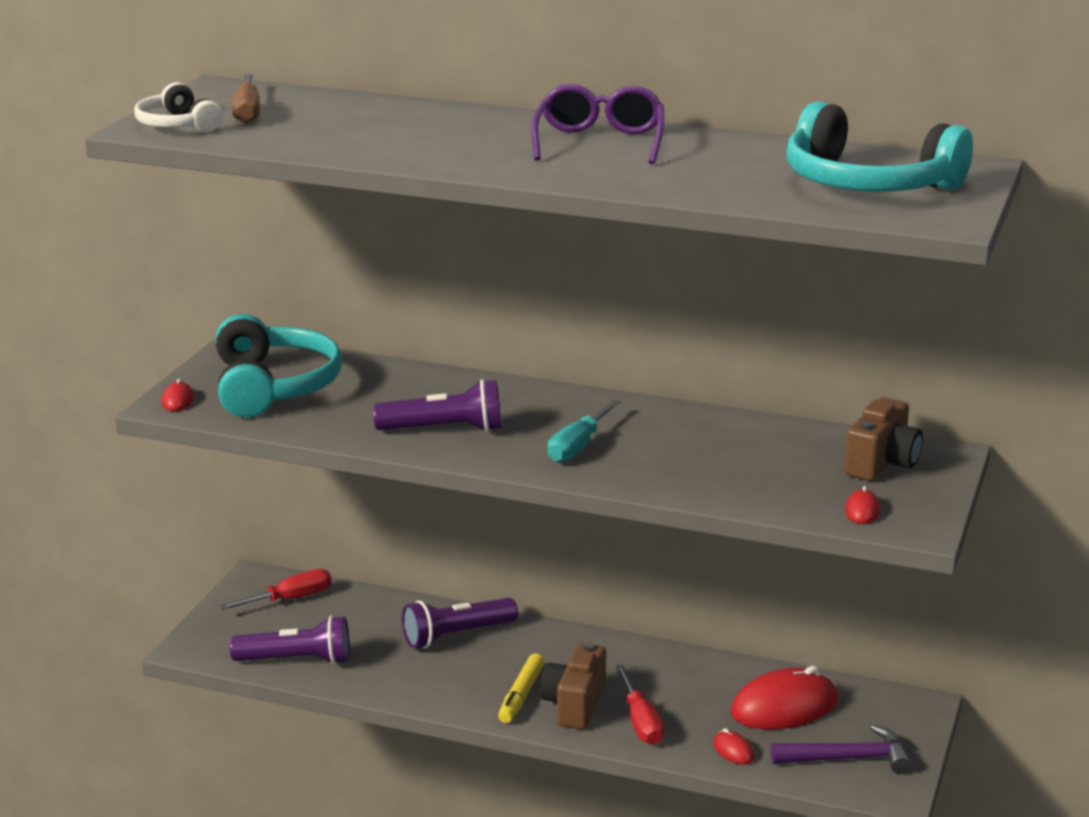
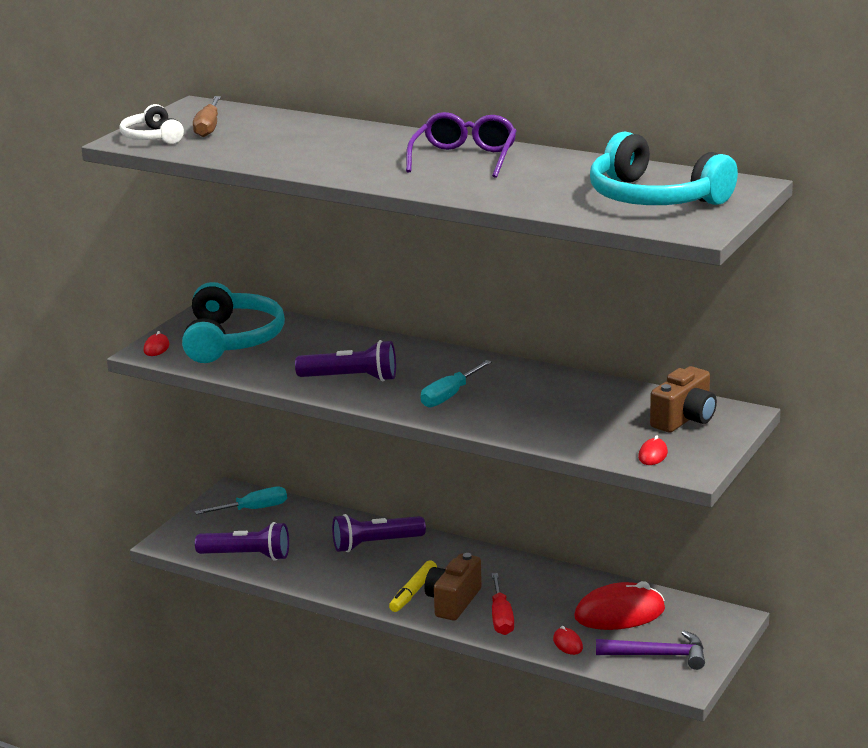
camera: 10 degrees right, 0 degrees up
red screwdriver [218,569,332,610] -> turquoise screwdriver [195,487,287,515]

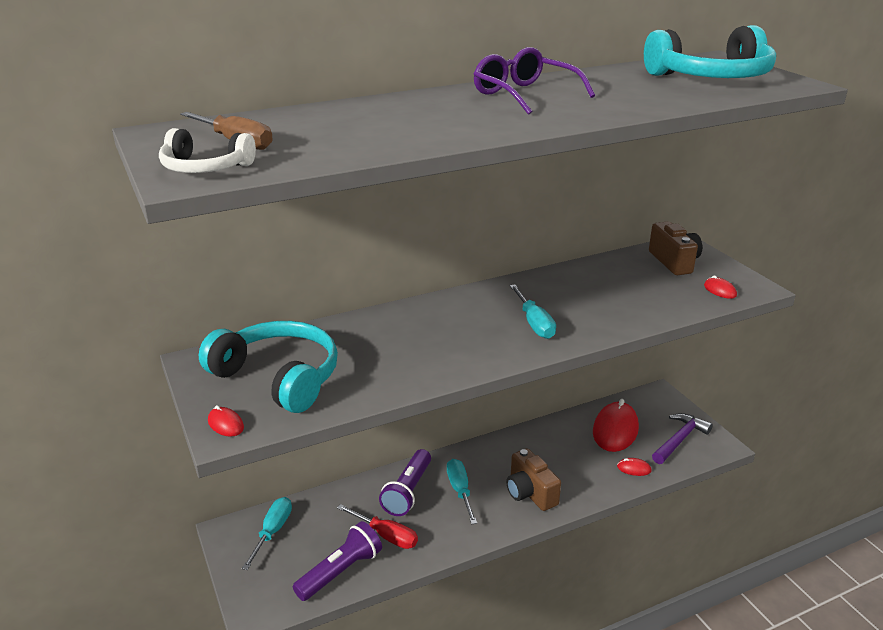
camera: 55 degrees left, 5 degrees up
purple flashlight [295,340,396,381] -> none
yellow marker [389,560,437,612] -> none
red screwdriver [492,573,514,635] -> red screwdriver moved to [337,504,418,549]
none -> turquoise screwdriver [447,459,477,524]

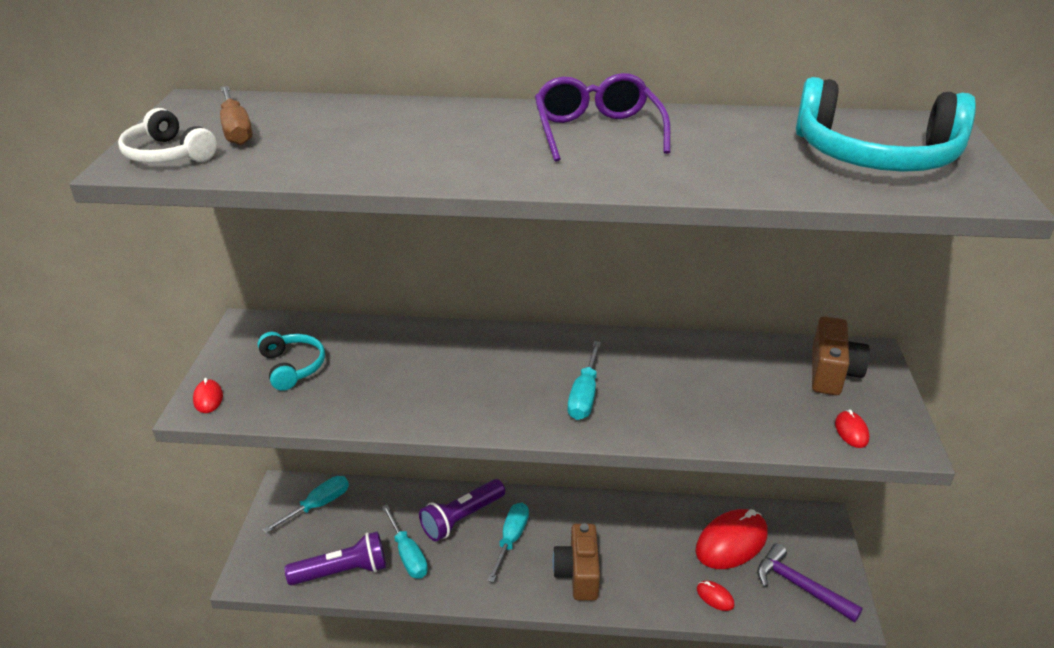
camera: 30 degrees right, 5 degrees up
turquoise headphones [199,321,338,413] -> turquoise headphones [258,332,325,391], size x0.55
red screwdriver [337,504,418,549] -> turquoise screwdriver [382,505,428,579]
purple hammer [652,413,713,464] -> purple hammer turned 120 degrees counterclockwise [757,543,863,622]

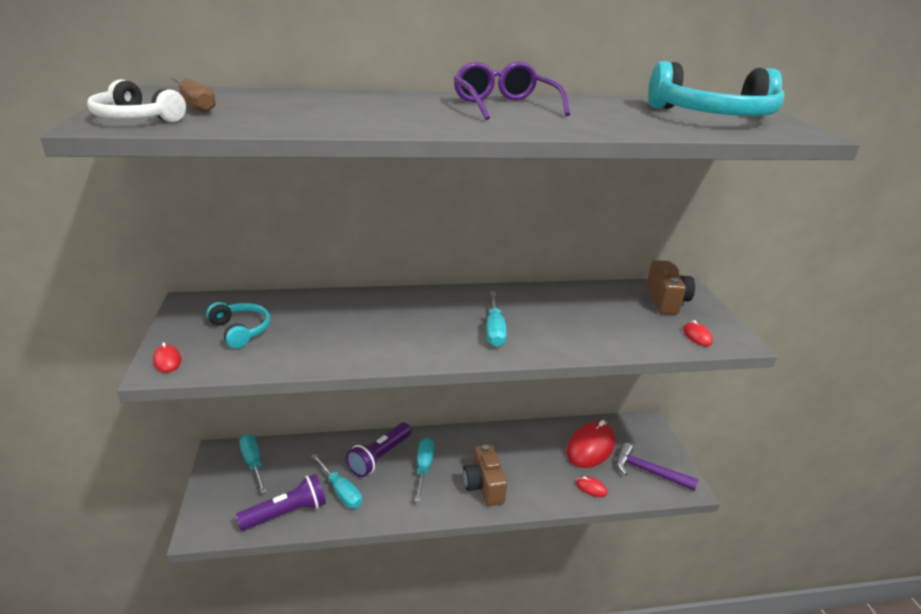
camera: 15 degrees left, 5 degrees down
turquoise screwdriver [263,476,349,533] -> turquoise screwdriver turned 60 degrees counterclockwise [239,434,267,493]

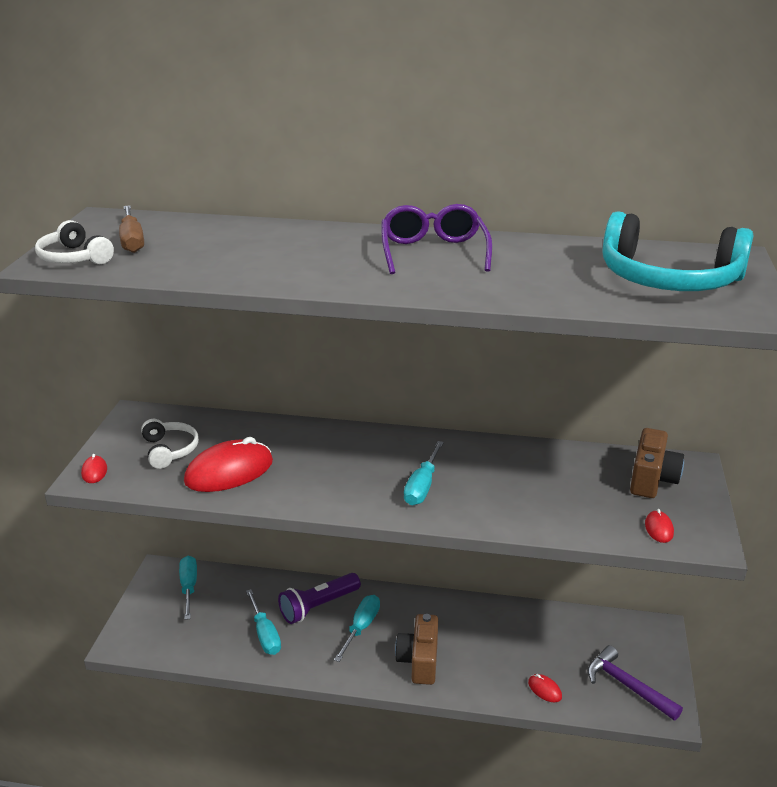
camera: 20 degrees right, 0 degrees up
turquoise headphones [206,302,270,348] -> white headphones [141,419,199,469]
purple flashlight [236,474,326,531] -> none
red mouse [566,420,615,468] -> red mouse moved to [184,437,273,492]

